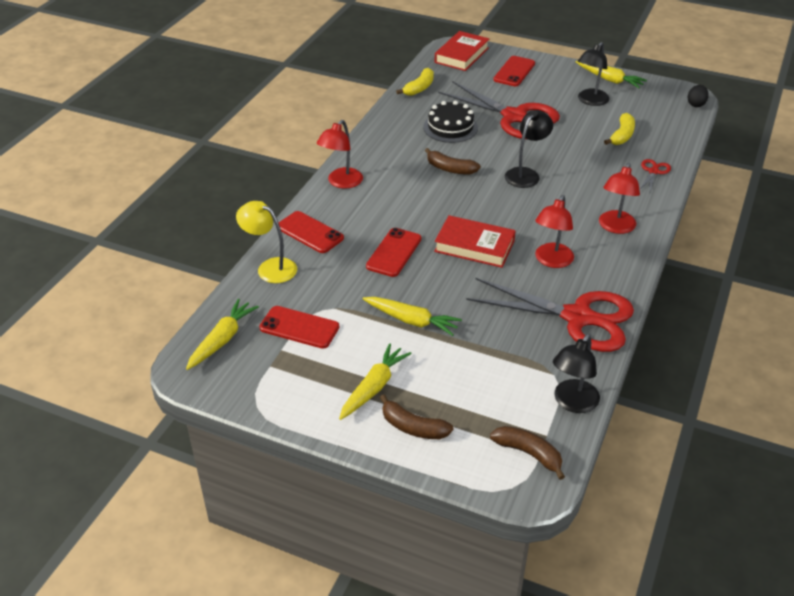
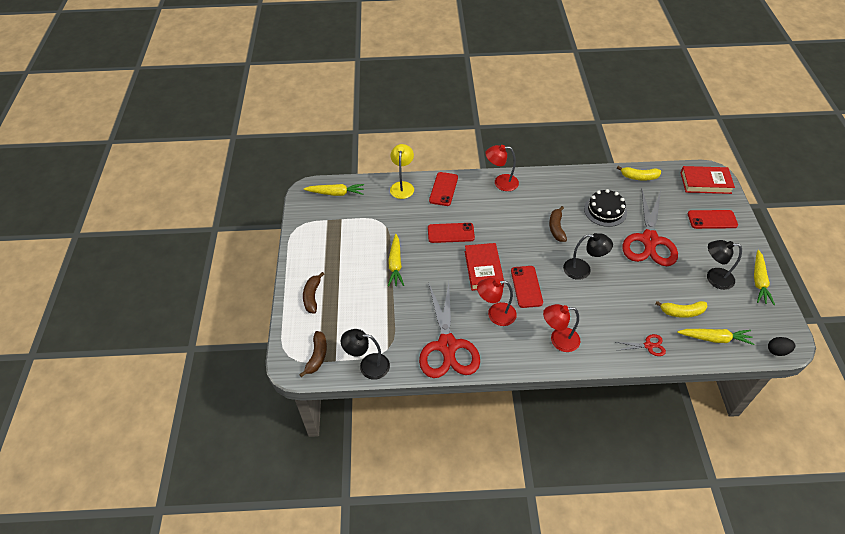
camera: 65 degrees right, 10 degrees up
red phone [259,306,339,348] -> red phone moved to [511,266,543,308]
yellow carrot [339,343,412,420] -> yellow carrot moved to [677,329,754,345]

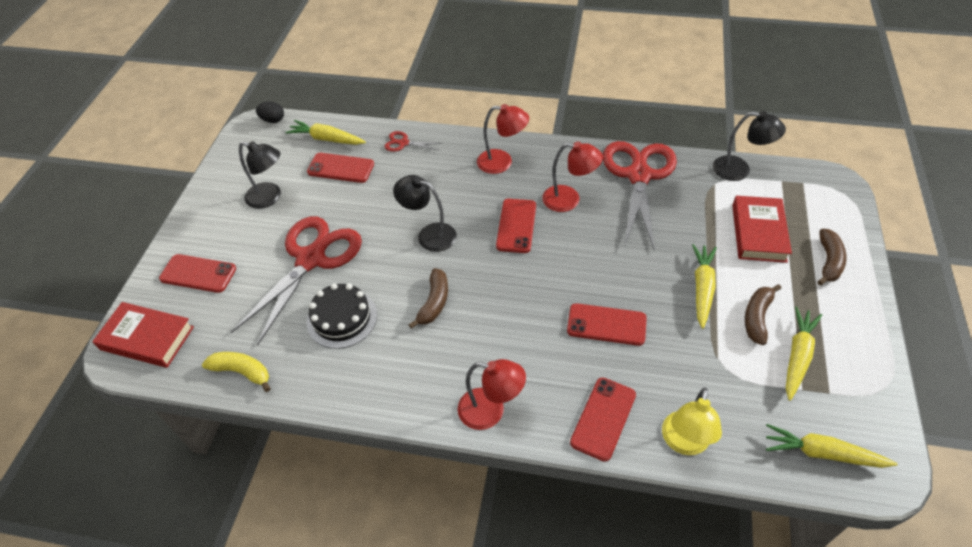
camera: 165 degrees left, 0 degrees up
brown banana [299,331,327,377] -> brown banana moved to [745,284,781,345]
red book [465,243,504,291] -> red book moved to [732,196,792,263]
yellow banana [655,301,707,318] -> red phone [307,153,374,183]
yellow carrot [754,250,775,305] -> yellow carrot moved to [786,307,822,401]

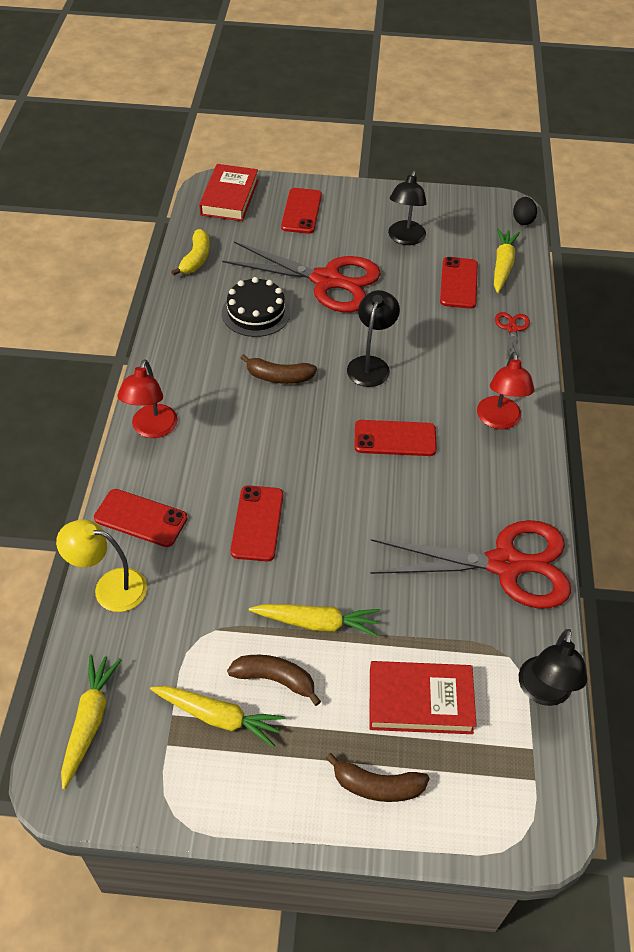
camera: 80 degrees right, 0 degrees up
red lamp [542,142,603,212] -> none

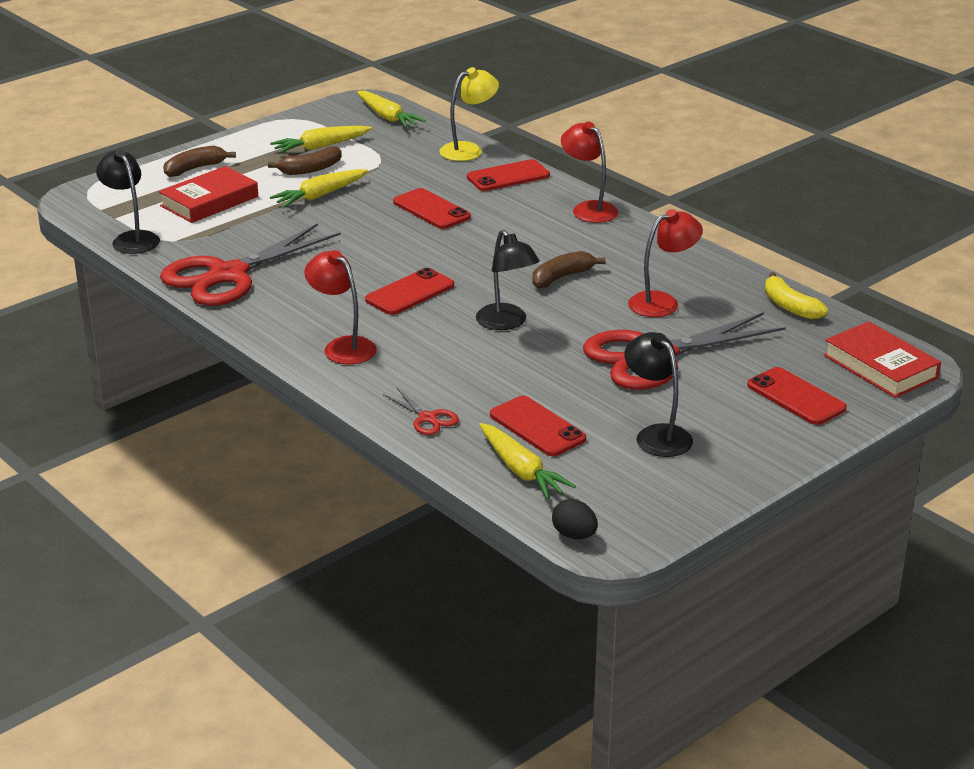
camera: 135 degrees right, 20 degrees down
black cake [222,277,291,337] -> red lamp [628,209,703,317]

